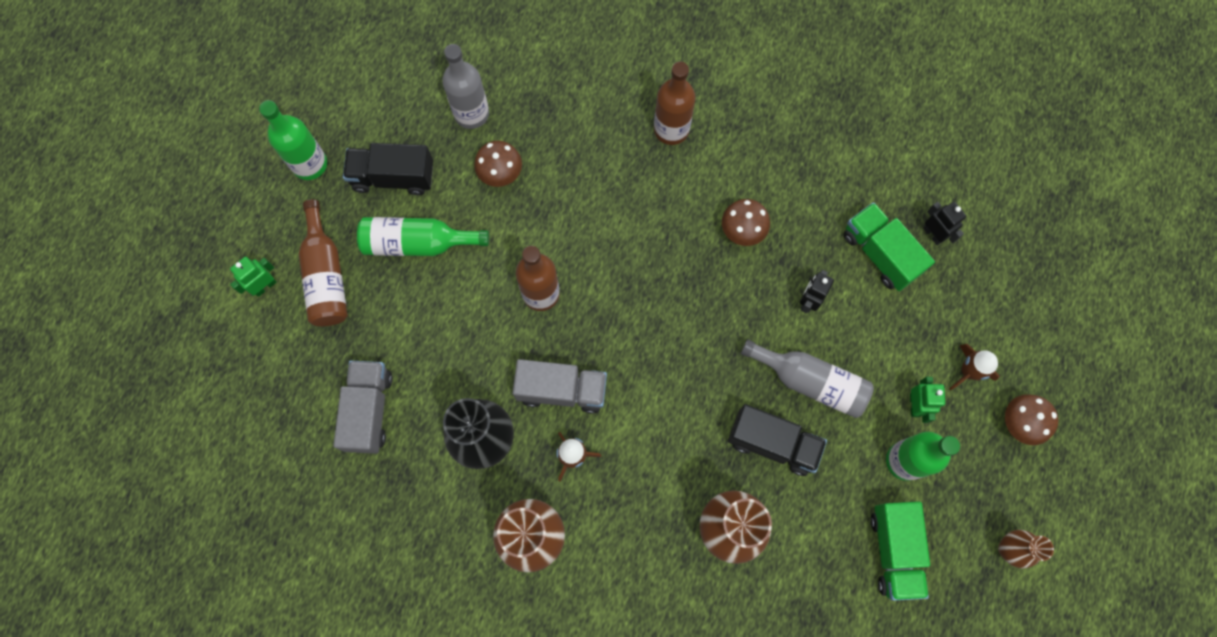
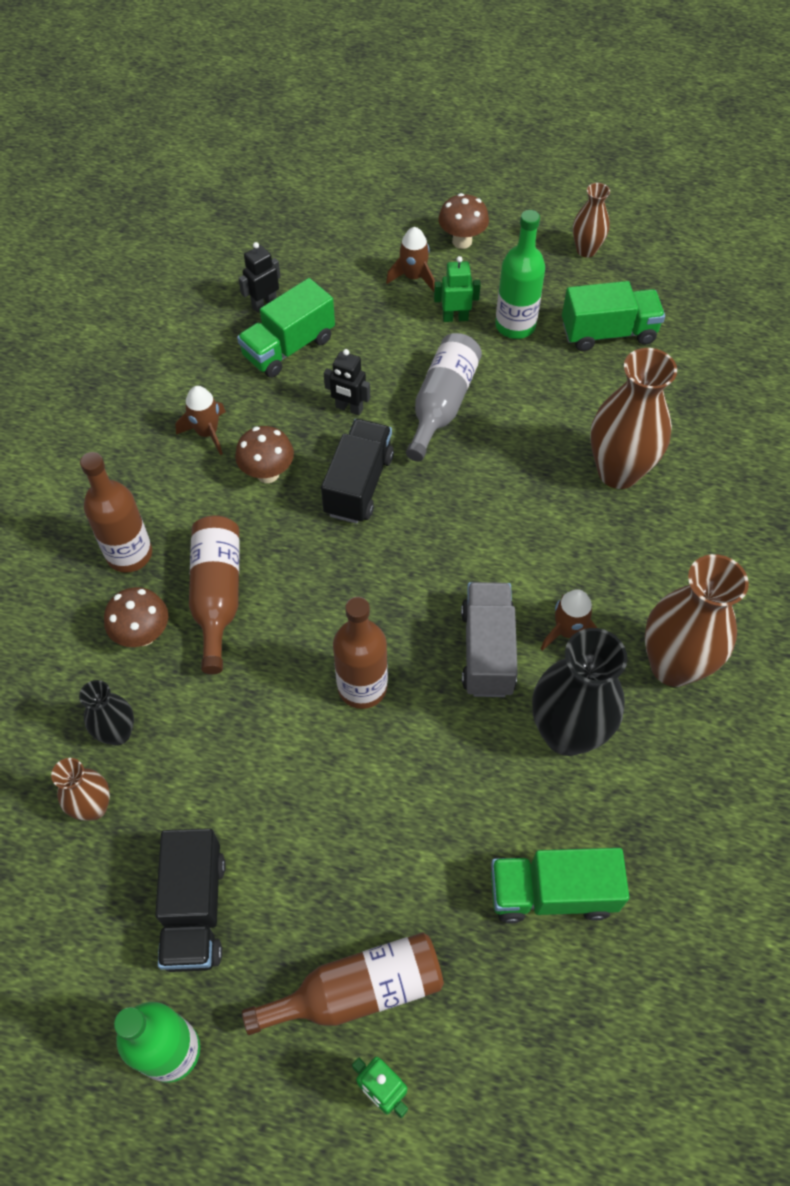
camera: 95 degrees left, 15 degrees down
grey truck [333,361,392,454] -> green truck [491,848,629,924]
green bottle [357,217,489,256] -> none
grey bottle [442,44,489,129] -> brown vase [51,758,110,821]
brown mushroom [474,141,522,187] -> brown mushroom moved to [104,587,168,647]
black truck [728,404,827,476] -> black truck moved to [321,419,394,524]
none -> black vase [79,680,134,746]
none -> brown rocket [175,386,226,455]
none -> brown bottle [189,515,240,674]

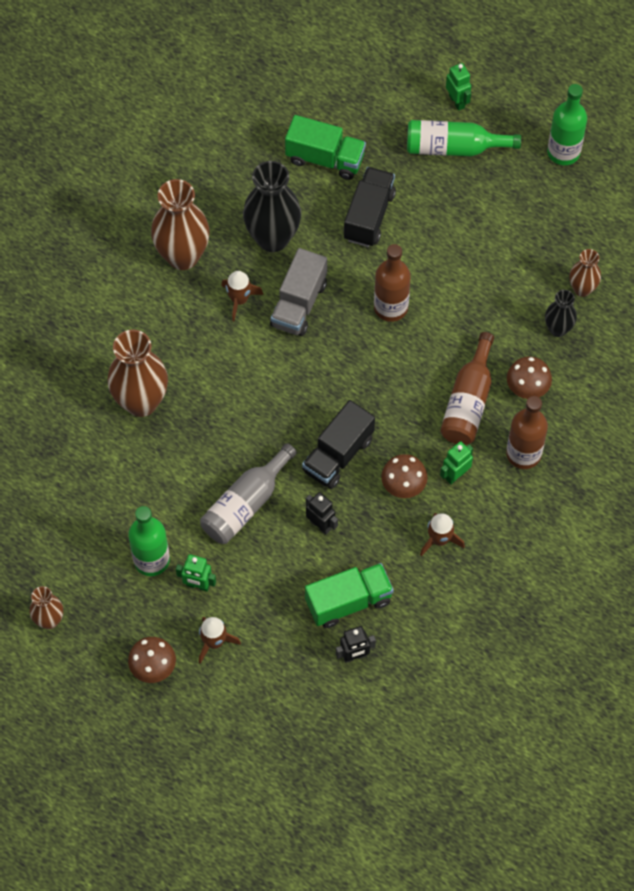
camera: 160 degrees left, 5 degrees up
black truck [155,828,226,972] -> black truck moved to [344,167,396,247]
brown bottle [242,932,444,1035] -> green bottle [407,120,521,156]
green truck [562,281,665,351] -> none
none -> green robot [440,441,473,484]

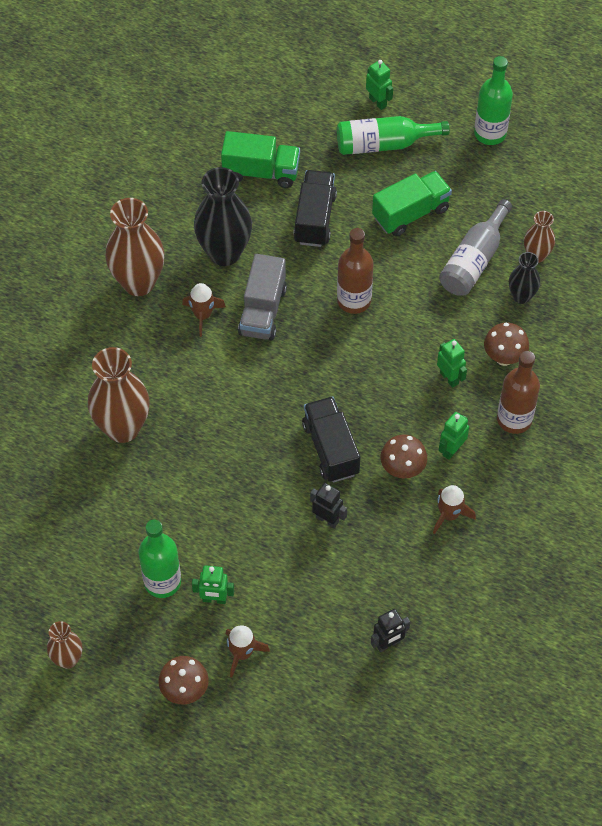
camera: 10 degrees left, 5 degrees down
grey bottle [200,443,297,544] -> grey bottle moved to [439,199,512,296]
black truck [302,400,375,489] -> black truck turned 135 degrees clockwise [302,396,360,482]
green truck [305,563,394,628] -> green truck moved to [372,171,452,236]
brown bottle [440,332,494,445] -> green robot [437,339,467,388]

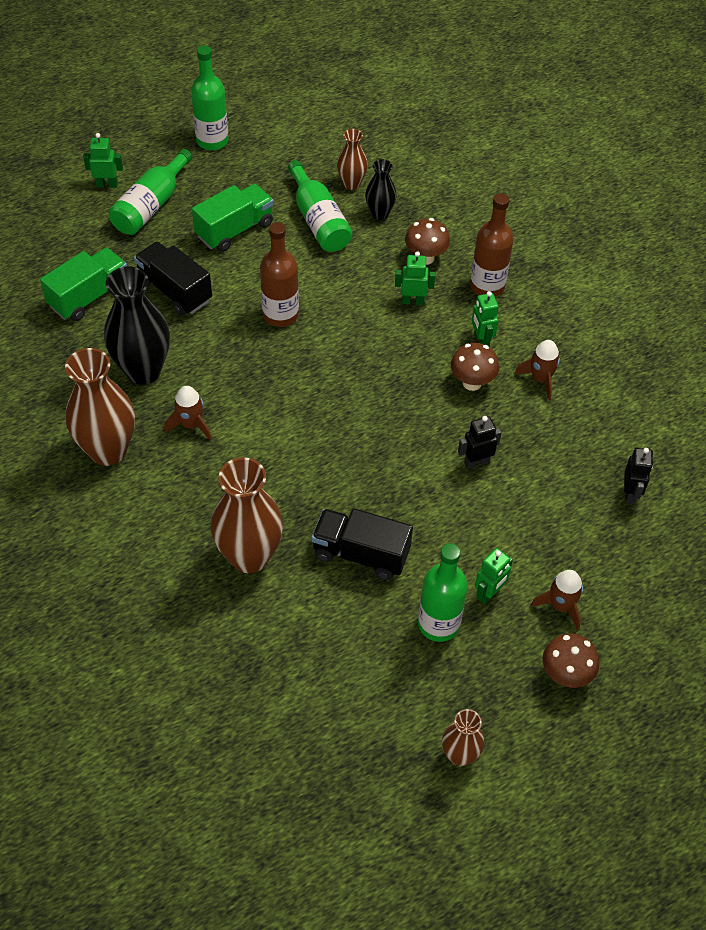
camera: 55 degrees left, 5 degrees down
grey truck [238,254,287,340] -> none
black truck [302,396,360,482] -> black truck moved to [312,508,413,580]
green truck [372,171,452,236] -> green truck turned 45 degrees clockwise [192,184,274,252]
grey bottle [439,199,512,296] -> green bottle [288,160,352,252]

